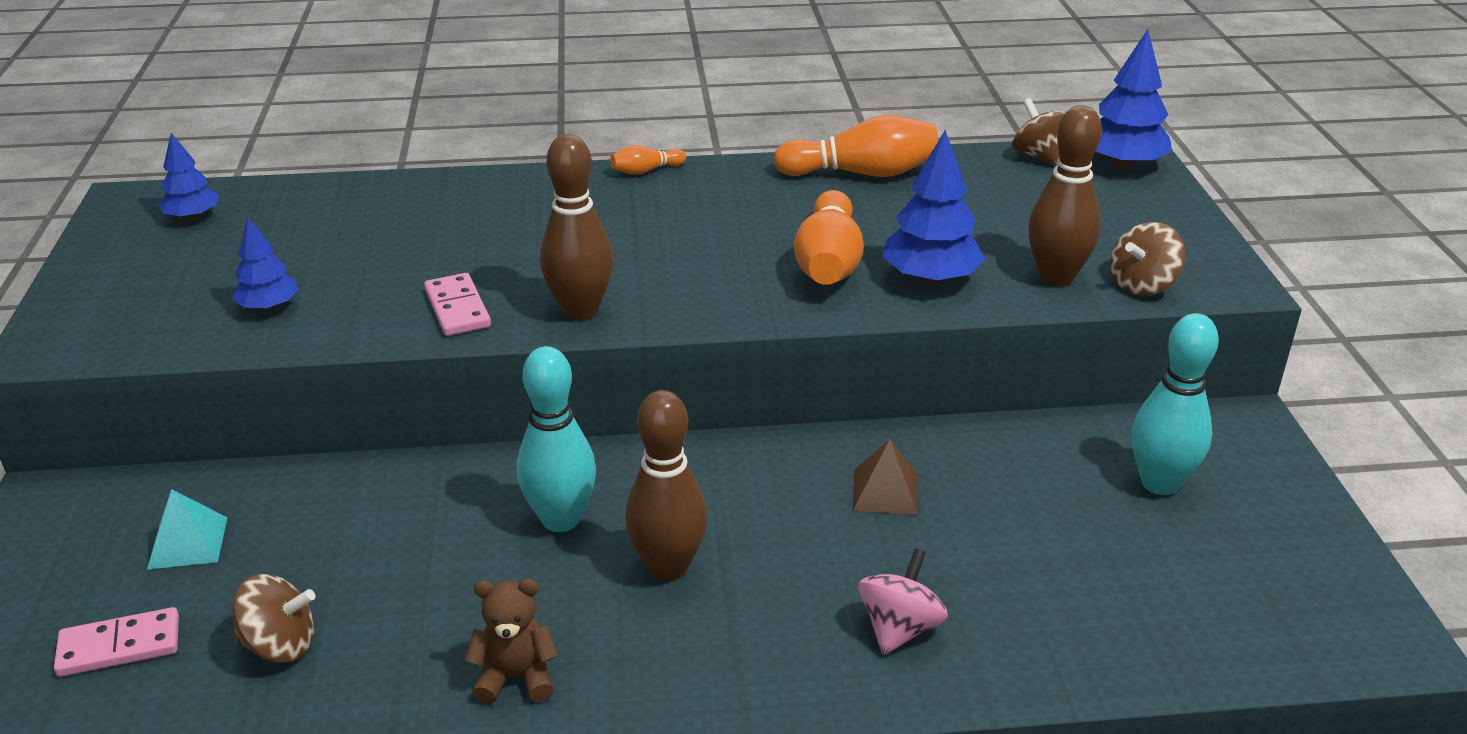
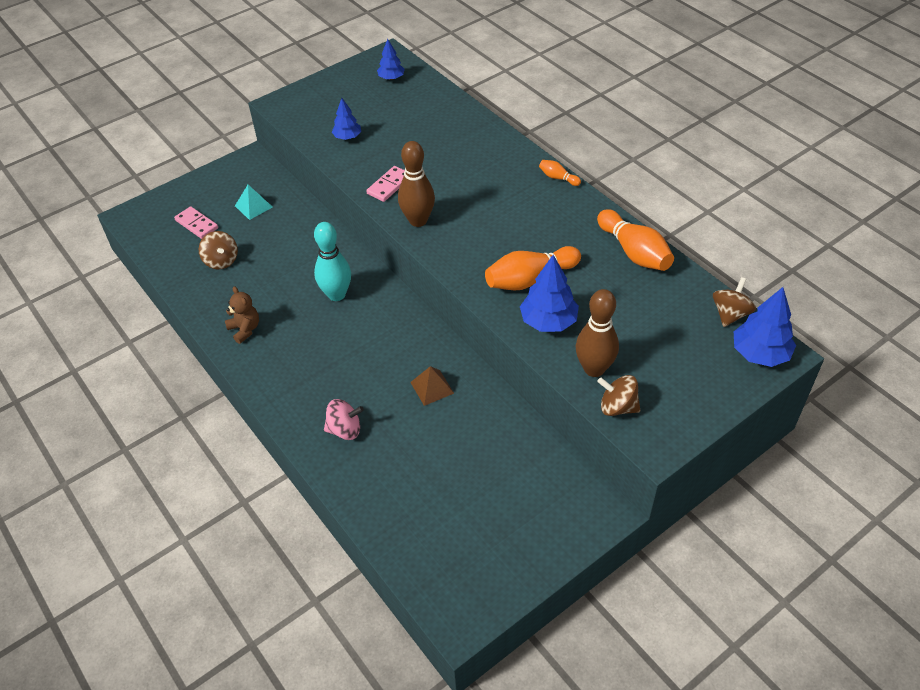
camera: 60 degrees right, 15 degrees up
brown bowling pin [625,390,708,581] -> none
turquoise bowling pin [1132,313,1219,495] -> none

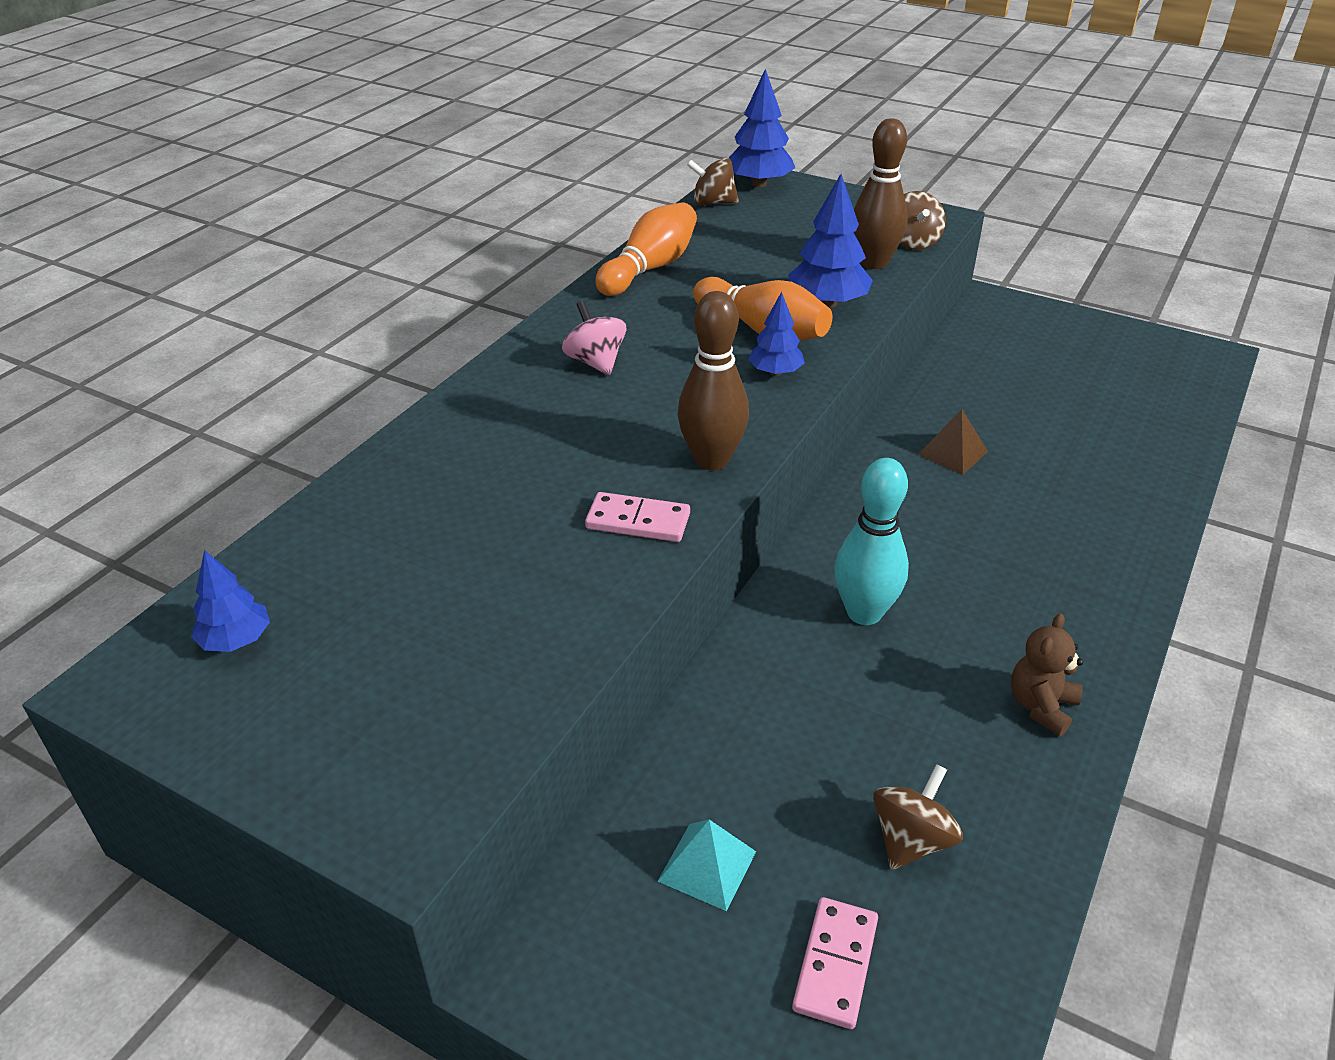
camera: 115 degrees left, 10 degrees down
pink spinning top [324,399,364,440] -> pink spinning top moved to [562,301,626,376]
blue tree [332,98,361,140] -> blue tree moved to [748,292,805,376]
orange bowling pin [539,160,581,186] -> none

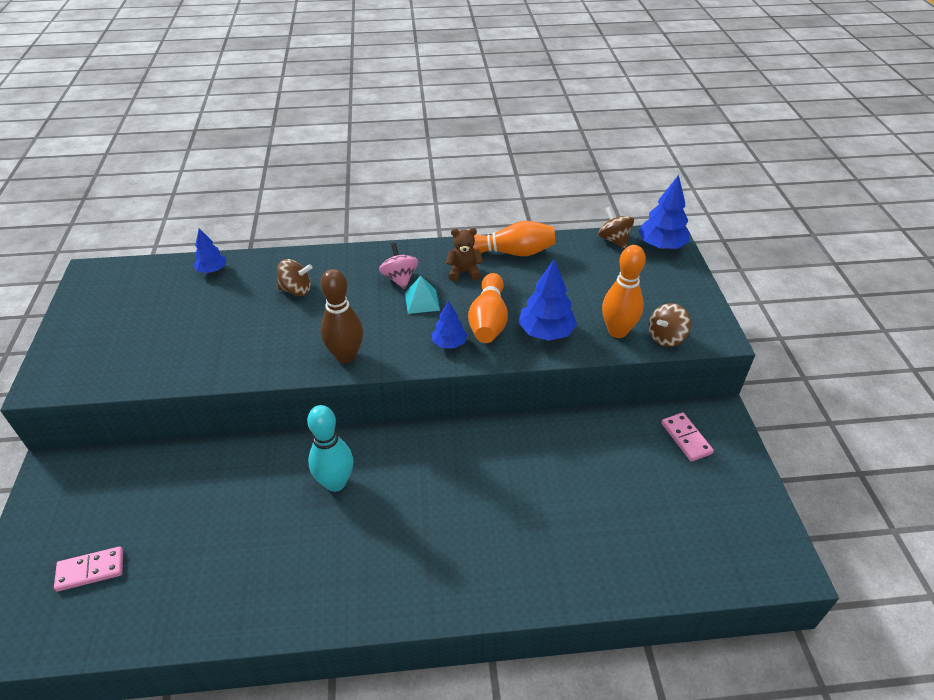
camera: 55 degrees right, 5 degrees up
blue tree [191,550,270,652] -> blue tree moved to [194,228,226,273]
pink spinning top [562,301,626,376] -> pink spinning top turned 45 degrees counterclockwise [379,243,418,289]
pink domino [585,492,690,542] -> pink domino moved to [661,413,714,462]
turquoise pyramid [658,819,756,911] -> turquoise pyramid moved to [405,276,440,314]
brown bowling pin [854,118,908,269] -> orange bowling pin [602,245,646,338]
brown spinning top [873,764,963,870] -> brown spinning top moved to [277,259,312,296]
brown pyramid [918,409,988,475] -> none
brown teddy bear [1011,613,1083,736] -> brown teddy bear moved to [446,228,483,281]

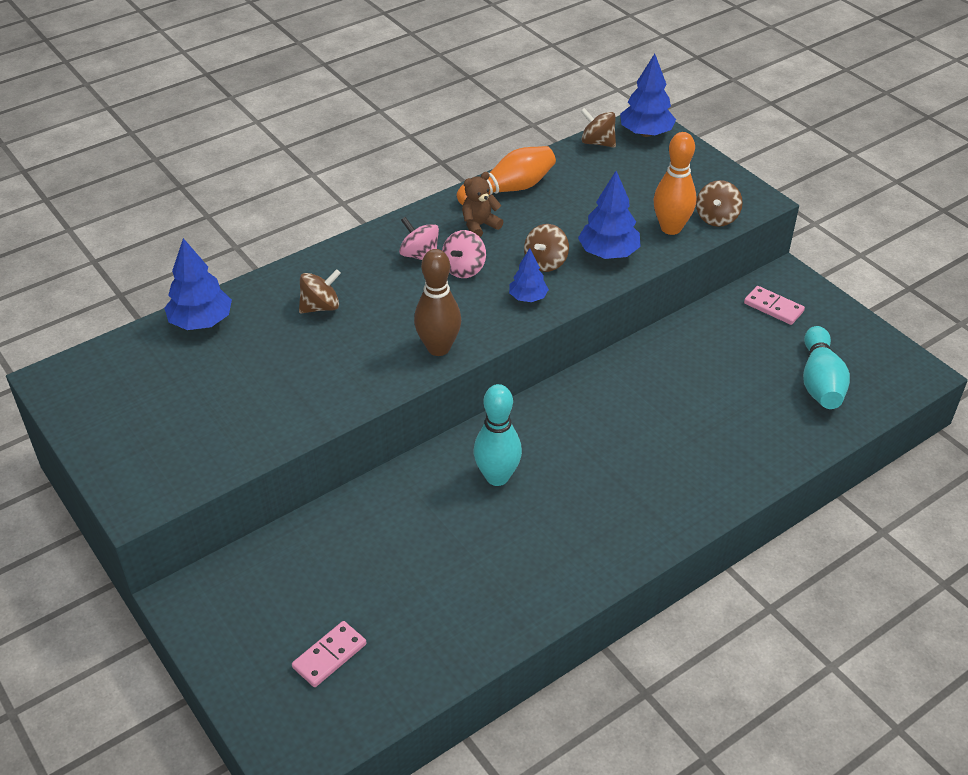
camera: 30 degrees left, 0 degrees up
blue tree [194,228,226,273] -> blue tree [164,238,232,330], size x1.63
turquoise pyramid [405,276,440,314] -> pink spinning top [442,230,486,278]
orange bowling pin [468,273,508,343] -> brown spinning top [524,224,569,272]
none -> turquoise bowling pin [803,326,850,409]

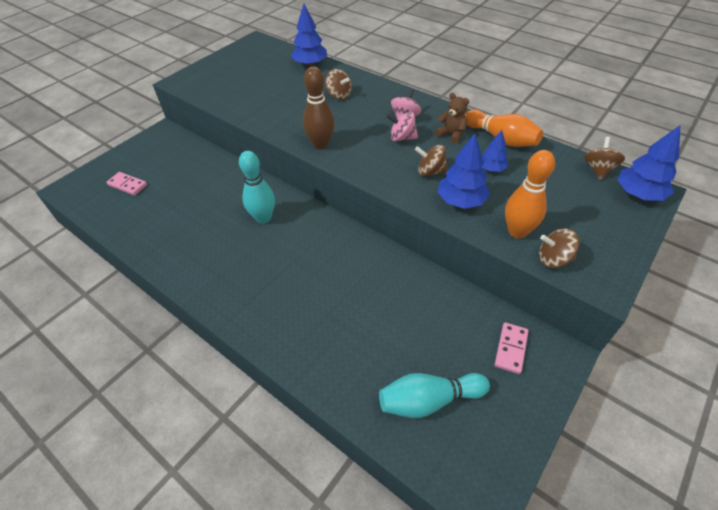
camera: 75 degrees right, 5 degrees up
blue tree [509,248,549,302] -> blue tree moved to [482,130,508,172]

